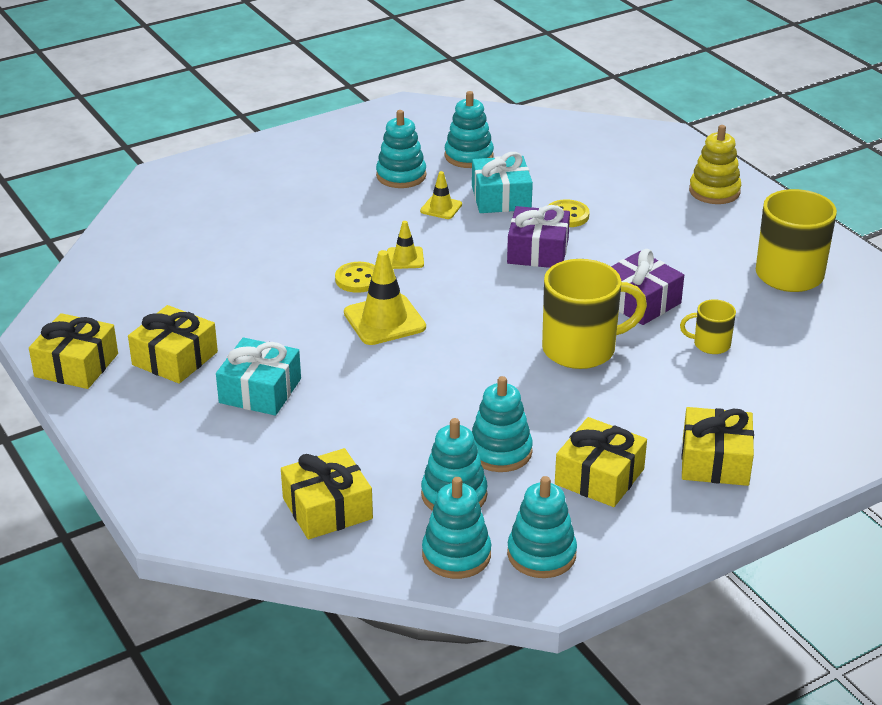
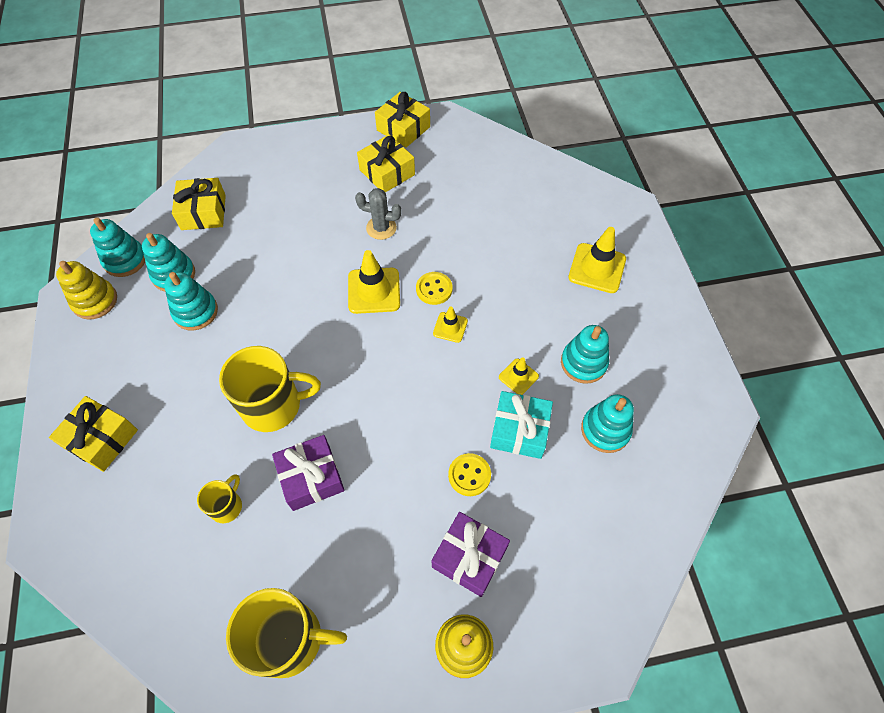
camera: 110 degrees right, 25 degrees up
turquoise gift [216,337,301,415] -> none
purple gift [507,205,570,268] -> purple gift moved to [431,512,510,597]
turquoise stacking toy [507,476,577,578] -> yellow stacking toy [56,261,117,320]
yellow mug [542,259,647,369] -> yellow mug turned 105 degrees counterclockwise [219,346,321,432]
yellow gift [555,417,647,507] -> none
none -> grey cactus [355,188,402,240]
none -> yellow traffic cone [568,227,626,293]

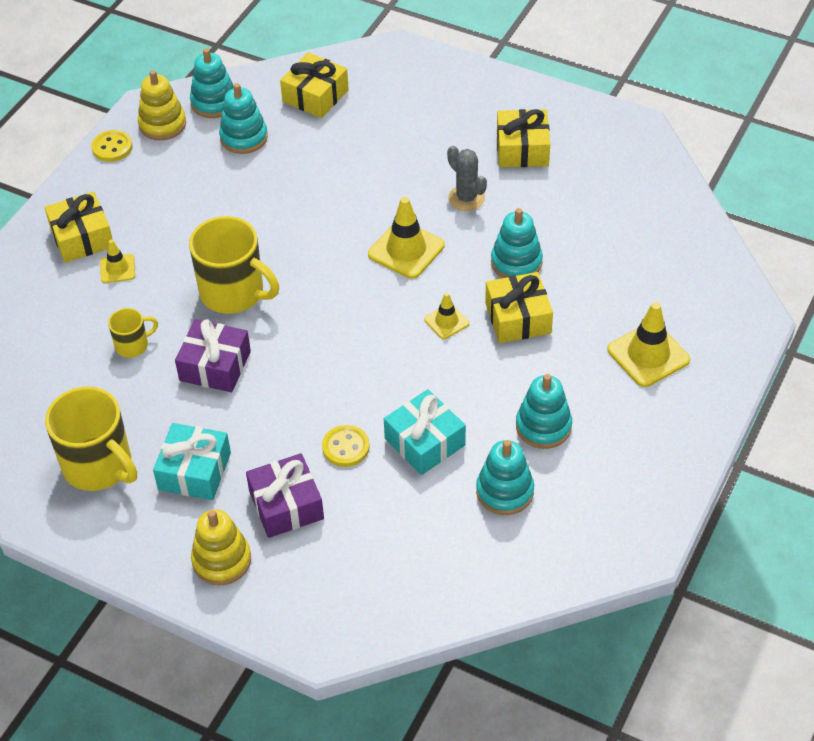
camera: 40 degrees right, 10 degrees down
turquoise stacking toy [164,272,218,331] -> turquoise stacking toy moved to [491,208,543,278]
yellow gift [375,92,430,148] -> yellow gift moved to [485,272,553,343]
yellow button [416,272,452,305] -> yellow button moved to [91,130,133,162]
yellow traffic cone [499,357,539,395] -> yellow traffic cone moved to [100,240,135,283]
none -> turquoise gift [153,423,231,500]

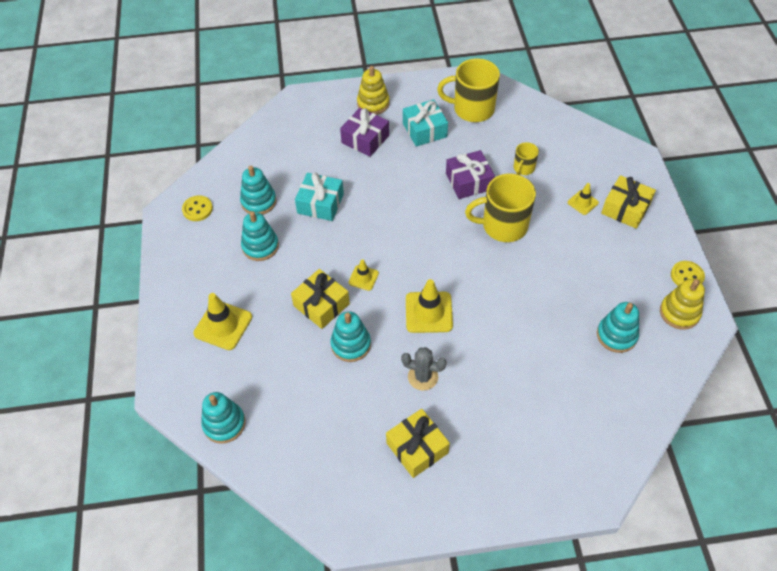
camera: 145 degrees right, 5 degrees up
turquoise stacking toy [190,48,233,118] -> turquoise stacking toy moved to [201,392,245,444]
yellow gift [280,52,349,118] -> none
yellow button [322,425,370,467] -> yellow button moved to [182,195,213,221]

